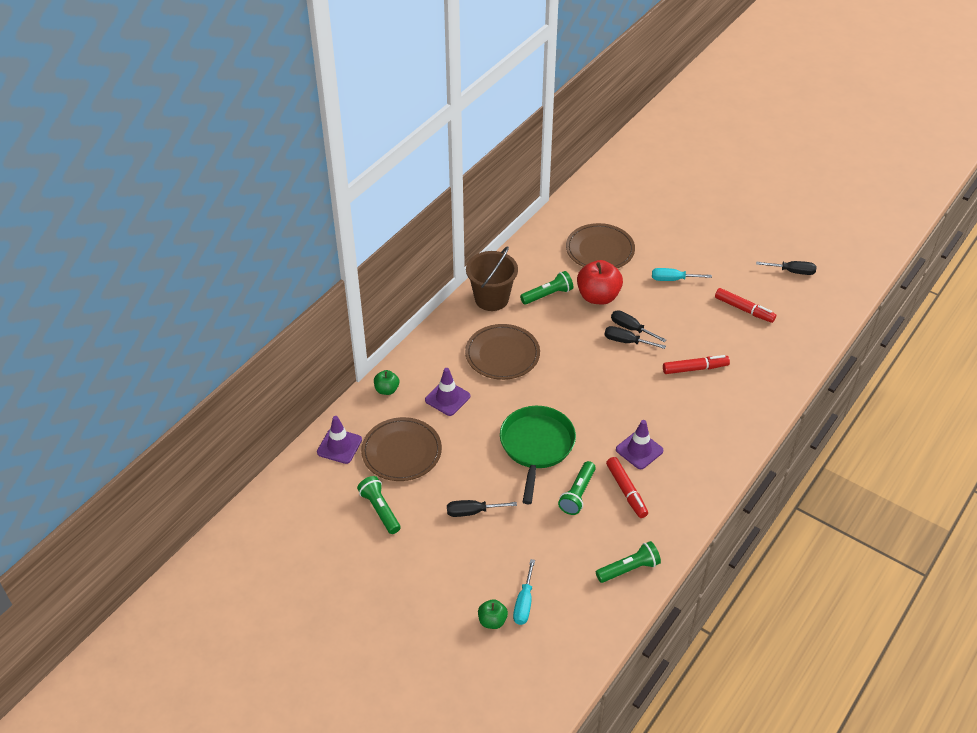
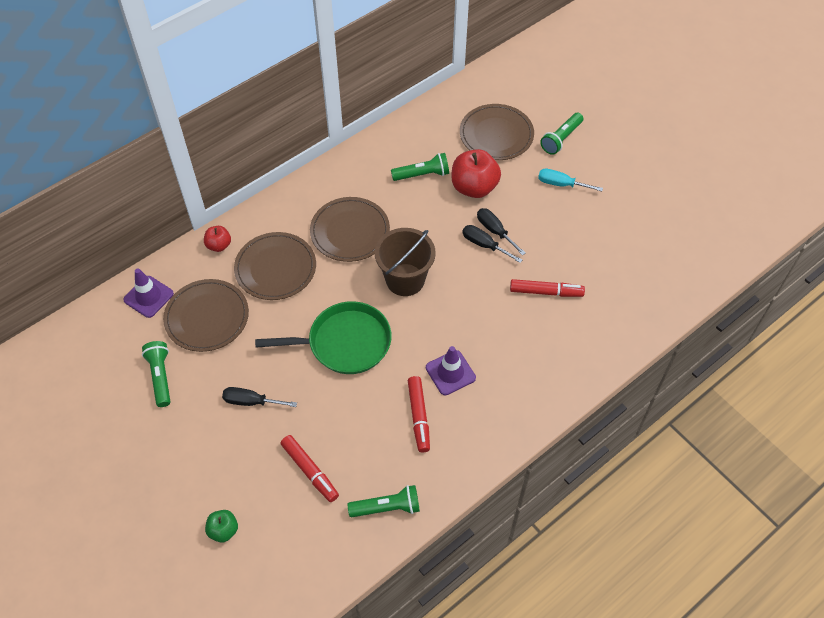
camera: 15 degrees right, 10 degrees up
green apple [374,370,399,395] -> red apple [204,226,231,252]
purple traffic cone [425,368,470,416] -> brown plate [234,232,316,300]
brown bucket [466,246,518,311] -> brown bucket moved to [375,228,436,296]
green pan [500,406,576,504] -> green pan turned 60 degrees clockwise [255,301,392,374]
turquoise screwdriver [513,559,535,625] -> none
green flashlight [558,461,596,515] -> green flashlight moved to [540,113,583,155]
red marker [715,288,776,323] -> red marker moved to [280,435,339,502]
black screwdriver [756,261,817,275] -> none

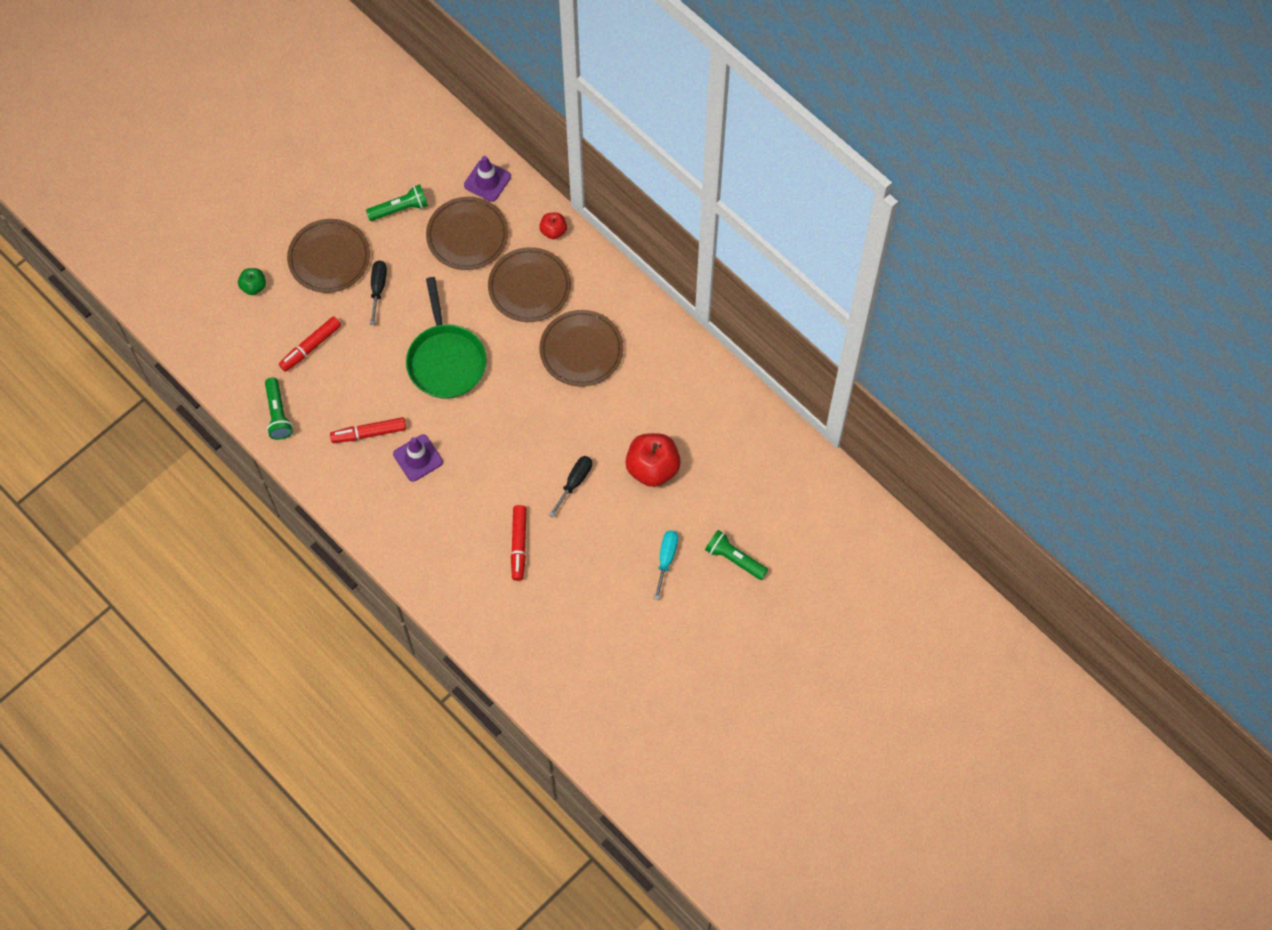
camera: 85 degrees right, 10 degrees up
brown bucket [375,228,436,296] -> none
green flashlight [391,153,449,181] -> none
brown plate [460,104,534,160] -> brown plate moved to [287,219,370,293]
black screwdriver [477,208,525,255] -> none

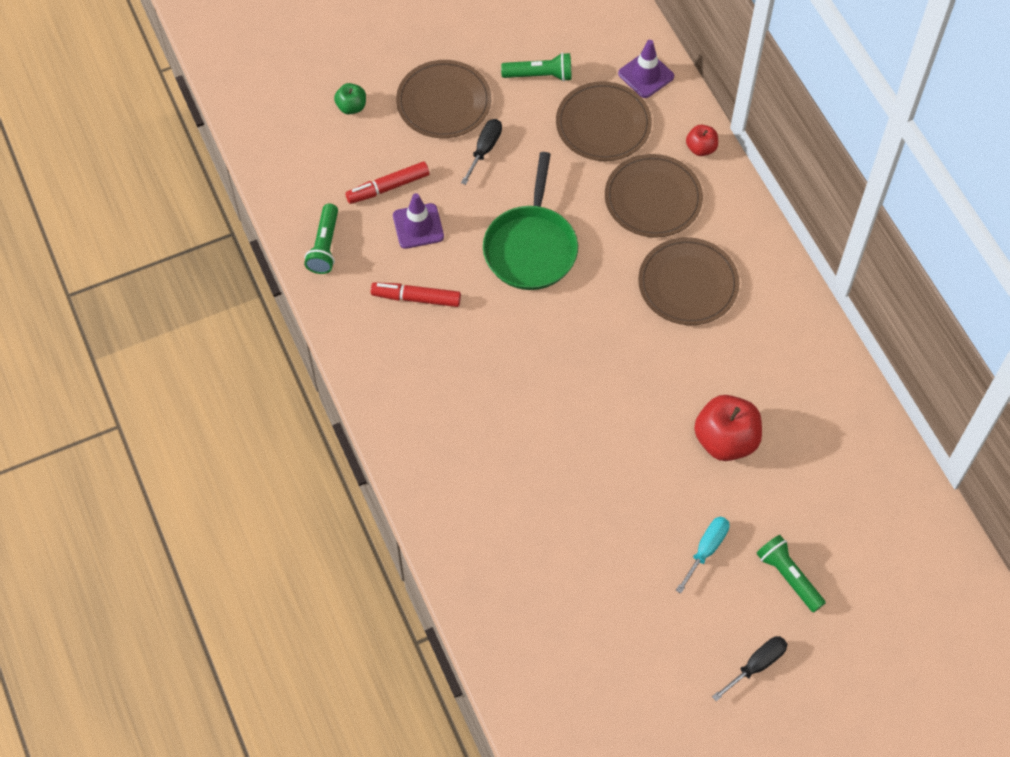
camera: 20 degrees right, 5 degrees down
purple traffic cone [393,434,443,482] -> purple traffic cone moved to [393,193,444,249]
red marker [511,505,527,581] -> none
black screwdriver [549,456,592,517] -> black screwdriver moved to [712,636,787,701]

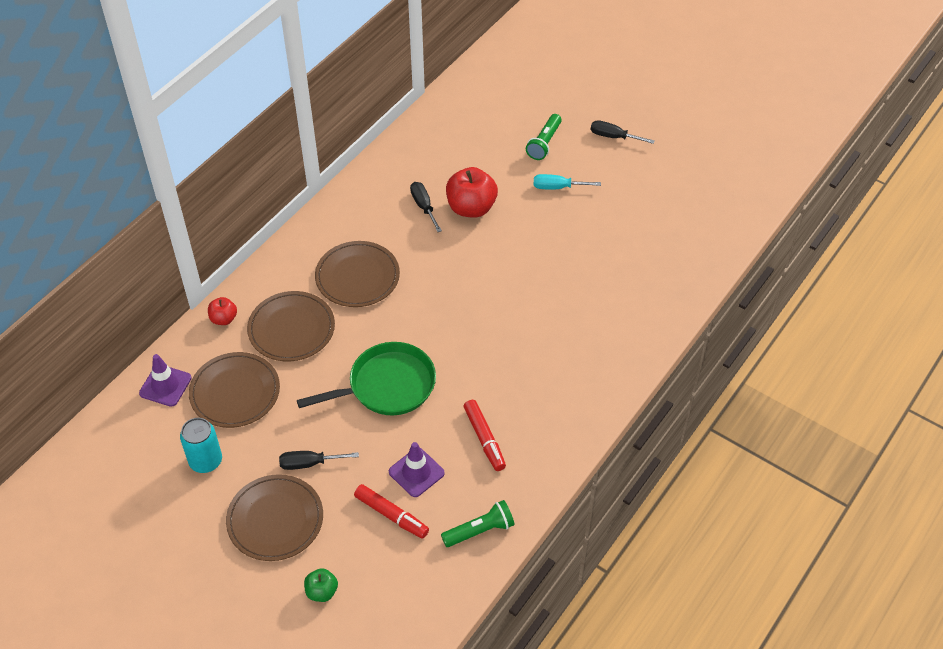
camera: 120 degrees left, 10 degrees down
green flashlight [501,52,571,81] -> turquoise can [180,418,222,473]
none -> black screwdriver [410,182,442,232]

